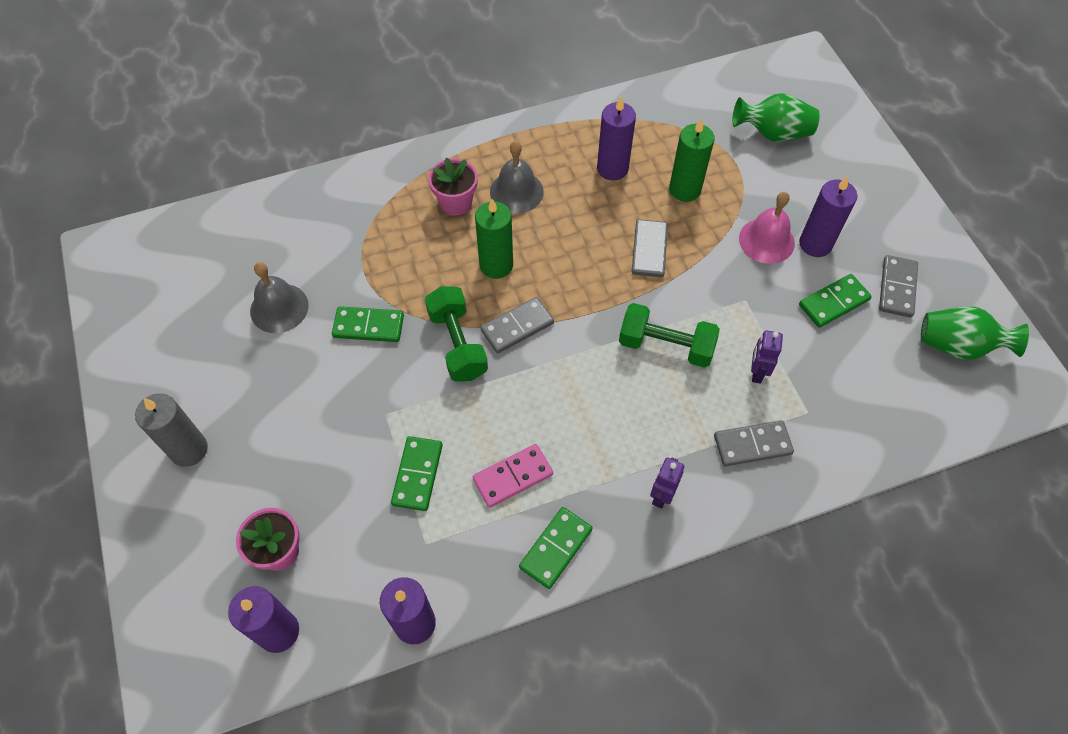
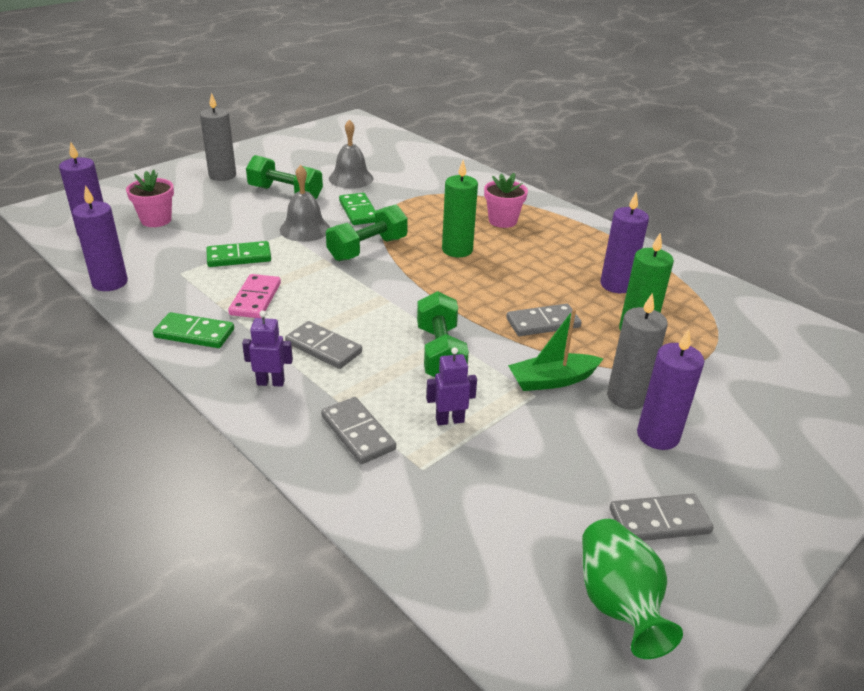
camera: 65 degrees right, 25 degrees down
pink domino [473,444,553,508] -> pink domino turned 60 degrees clockwise [228,274,281,318]
grey domino [480,297,554,353] -> grey domino moved to [285,321,362,369]
grey bell [490,141,544,213] -> grey bell moved to [280,165,330,242]
green vase [733,93,820,141] -> none
pink bell [739,192,795,264] -> grey candle [607,293,668,410]
green domino [799,274,872,328] -> none
none -> green dumbbell [246,155,323,199]
none -> green boat [508,309,604,391]

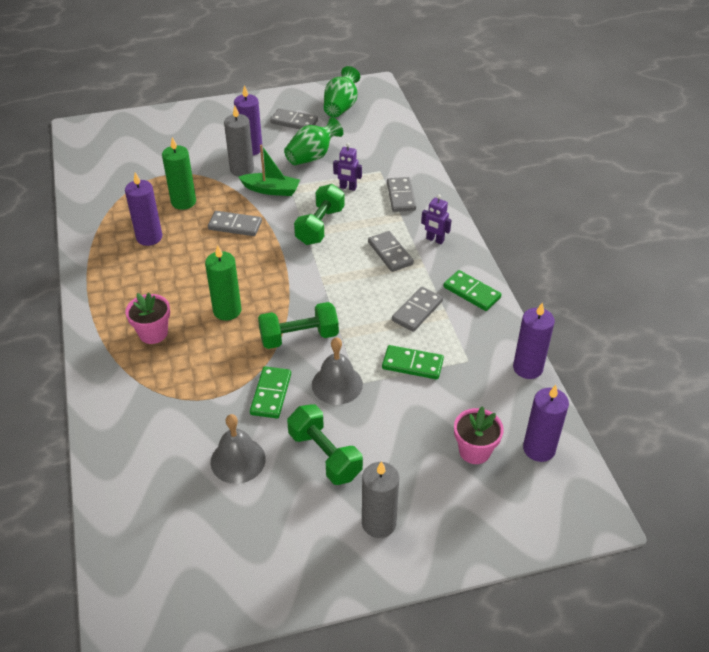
camera: 150 degrees left, 10 degrees up
pink domino [228,274,281,318] -> grey domino [392,286,443,332]
none -> green vase [284,117,343,165]

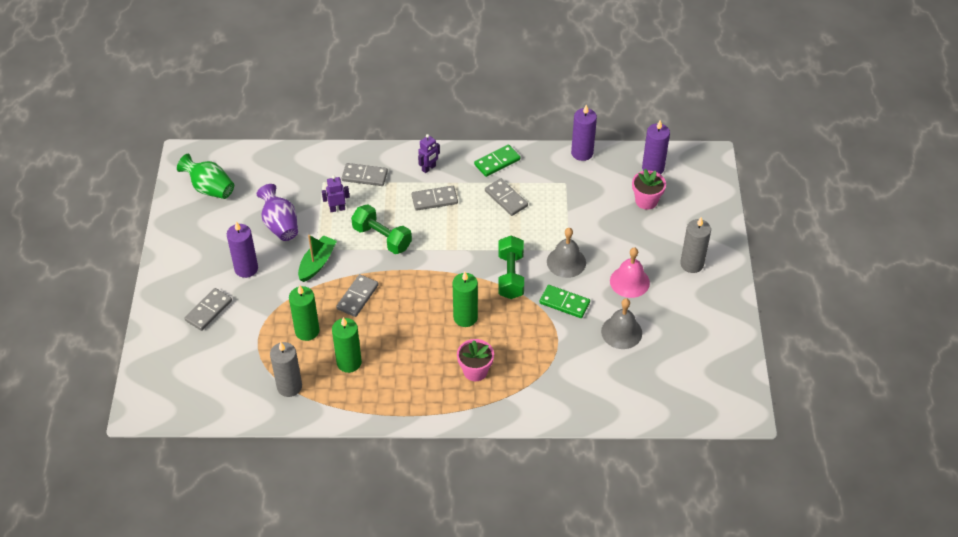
camera: 75 degrees left, 5 degrees up
purple candle [125,172,162,246] -> green candle [332,317,362,373]
grey candle [224,106,254,176] -> grey candle moved to [270,342,302,397]
grey domino [270,108,318,129] -> grey domino moved to [184,288,232,331]
green vase [284,117,343,165] -> purple vase [257,184,298,241]
green dumbbell [287,404,363,485] -> pink bell [610,247,650,298]
purple robot [333,143,362,191] -> purple robot turned 135 degrees counterclockwise [322,175,349,212]
green domino [382,345,444,380] -> none

